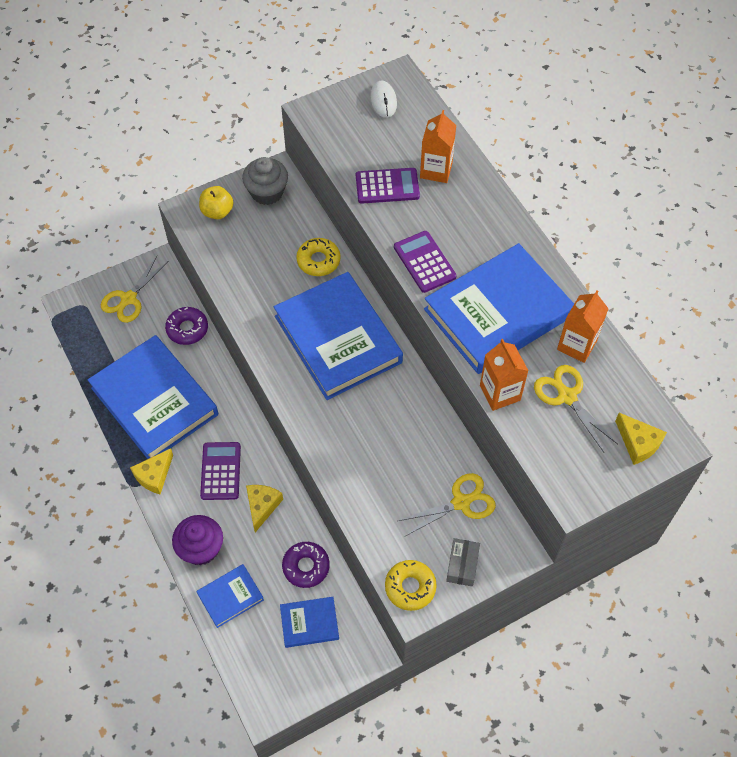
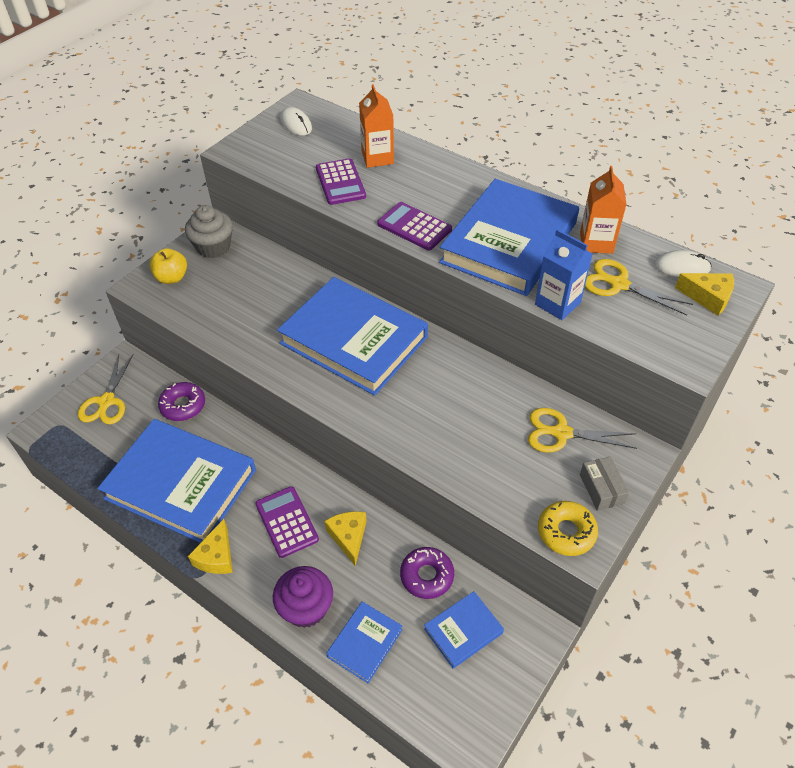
camera: 25 degrees left, 10 degrees down
yellow donut [296,238,341,276] -> none
purple calculator [356,168,420,204] -> purple calculator turned 105 degrees clockwise [316,158,366,205]
yellow scissors [398,473,496,536] -> yellow scissors turned 120 degrees counterclockwise [528,408,637,453]
orange carton [480,339,529,411] -> blue carton [535,229,592,320]
none -> white mouse [654,250,712,277]

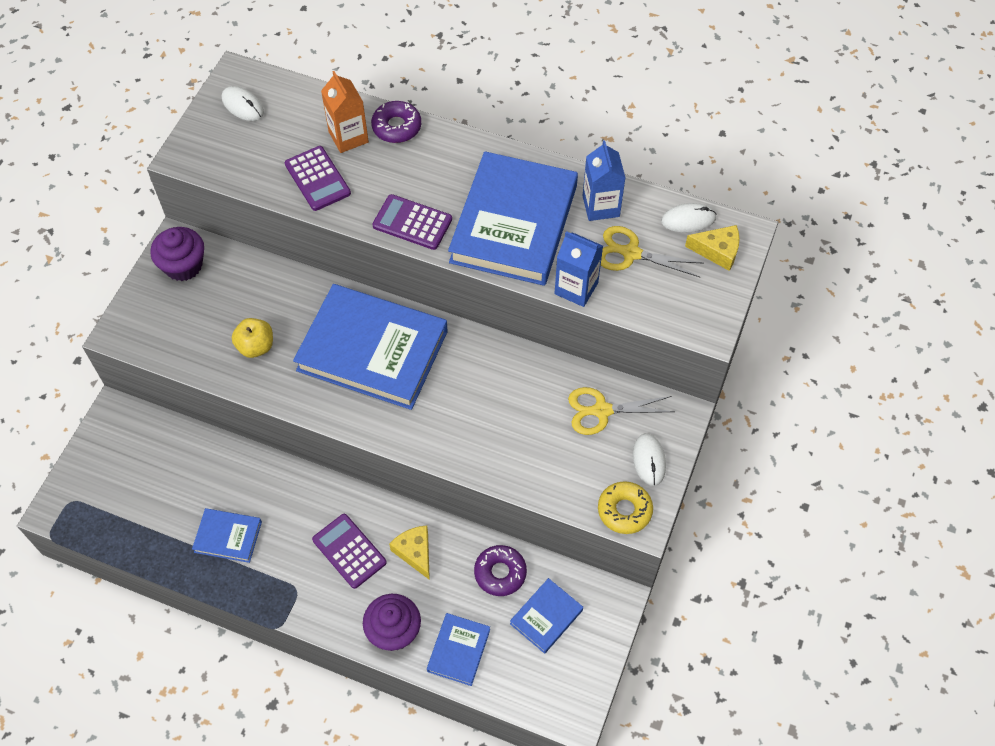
camera: 15 degrees left, 10 degrees up
yellow scissors [78,354,134,424] -> none
blue book [98,419,256,543] -> blue book [192,508,262,563], size x0.46
yellow apple [149,248,187,284] -> yellow apple moved to [232,318,273,358]
purple donut [158,382,205,421] -> purple donut moved to [371,101,421,143]
grey cupcake [185,205,233,258] -> purple cupcake [150,227,204,281]
yellow cheese [188,519,233,574] -> none
orange carton [580,166,627,254] -> blue carton [583,140,626,221]
grey box [580,456,629,511] -> white mouse [633,433,666,486]

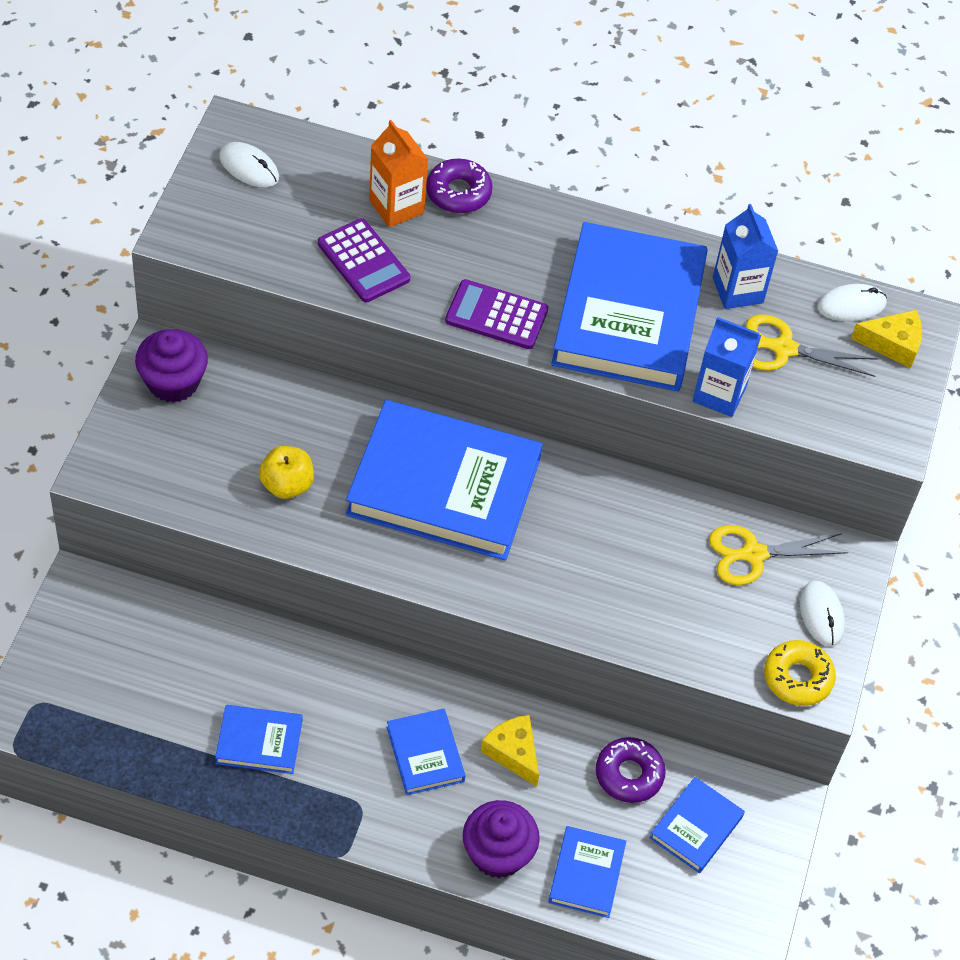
camera: 10 degrees left, 5 degrees down
purple calculator [312,514,387,589] -> blue book [387,709,465,795]

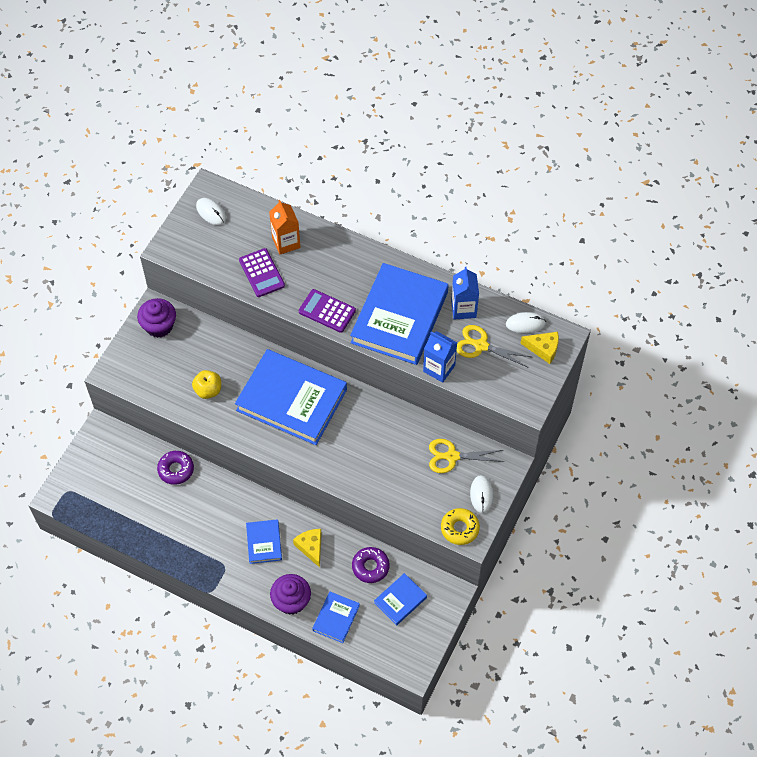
camera: 15 degrees right, 5 degrees up
blue book [215,705,302,774] -> none
purple donut [426,159,493,213] -> purple donut moved to [157,451,194,485]

